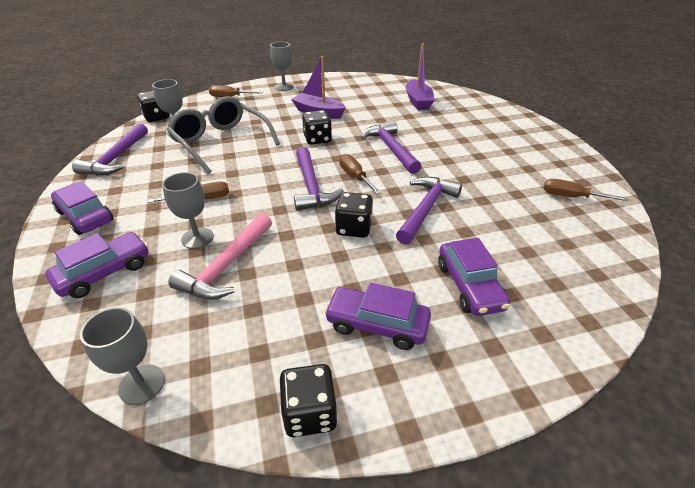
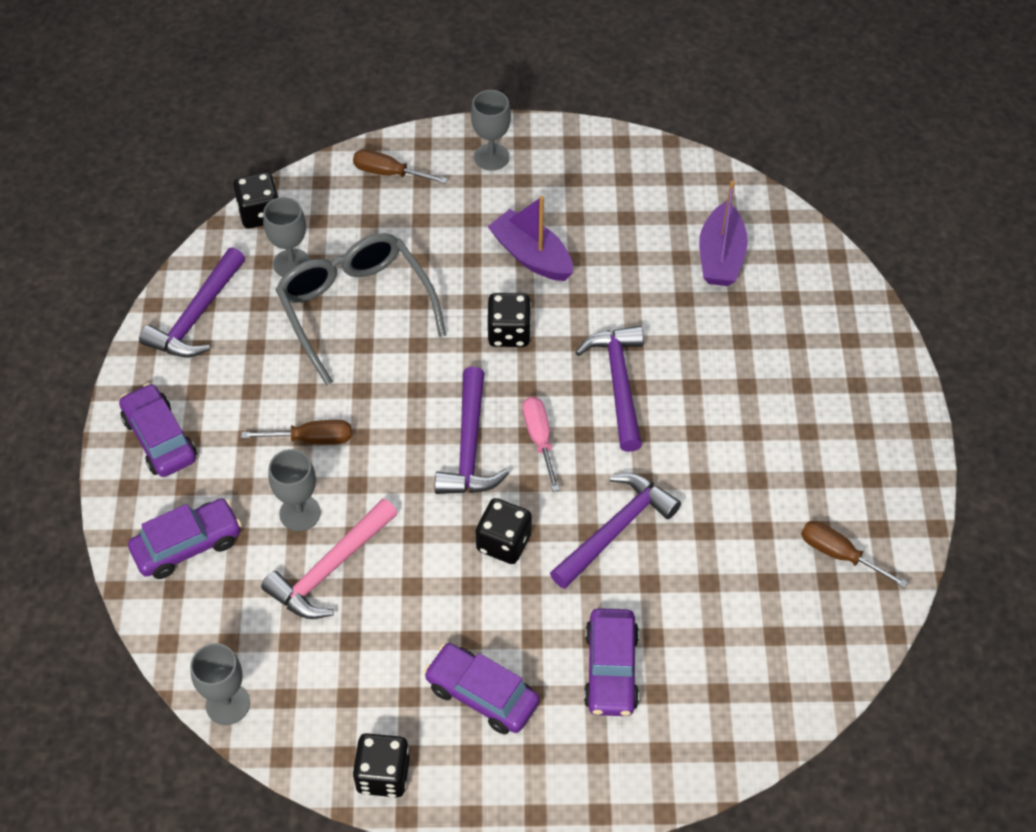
camera: 15 degrees right, 15 degrees up
brown screwdriver [339,154,381,194] -> pink screwdriver [522,397,560,492]

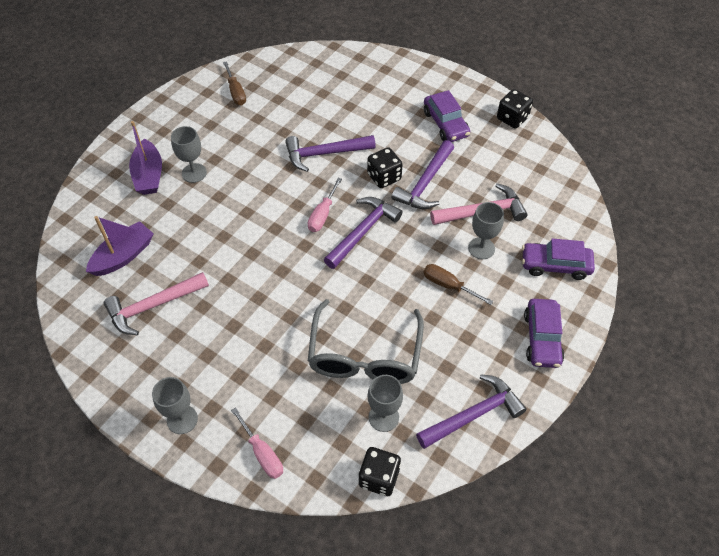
camera: 145 degrees left, 0 degrees up
grey goblet [190,643,250,725] -> grey goblet moved to [171,126,207,183]
brown screwdriver [353,149,448,184] -> pink screwdriver [231,407,283,479]
purple boat [487,196,573,281] -> purple boat moved to [129,121,162,195]
black dice [487,293,531,347] -> none
purple hammer [575,326,644,452] -> purple hammer moved to [391,140,454,209]
purple car [584,608,639,716] -> none
none -> pink hammer [104,272,209,335]

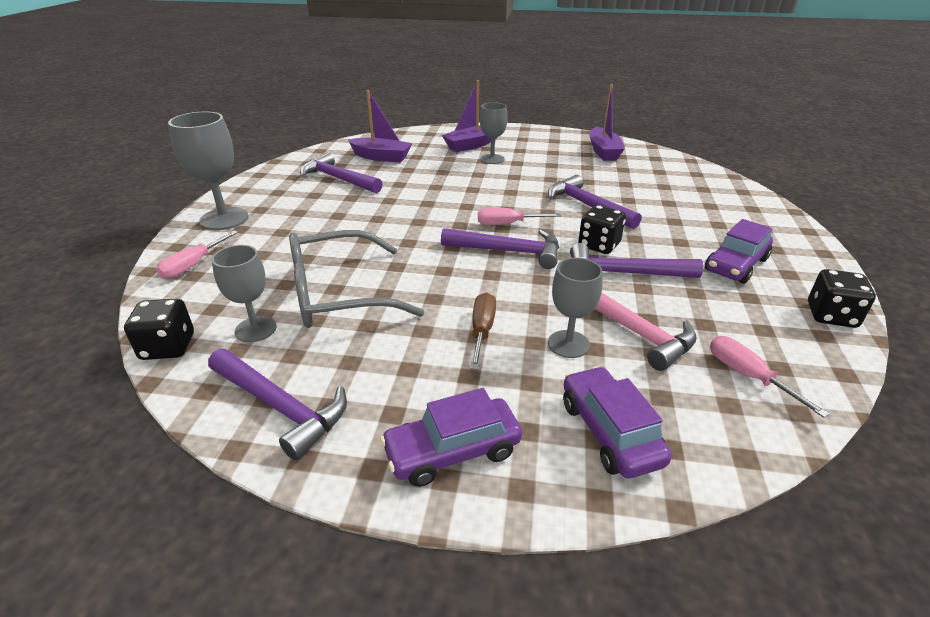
camera: 65 degrees right, 20 degrees down
pink hammer [104,272,209,335] -> purple hammer [300,153,383,193]
grey goblet [152,377,198,434] -> grey goblet [168,111,249,230], size x1.55
brown screwdriver [223,61,246,105] -> purple boat [589,84,625,161]
none -> pink screwdriver [710,336,829,418]

